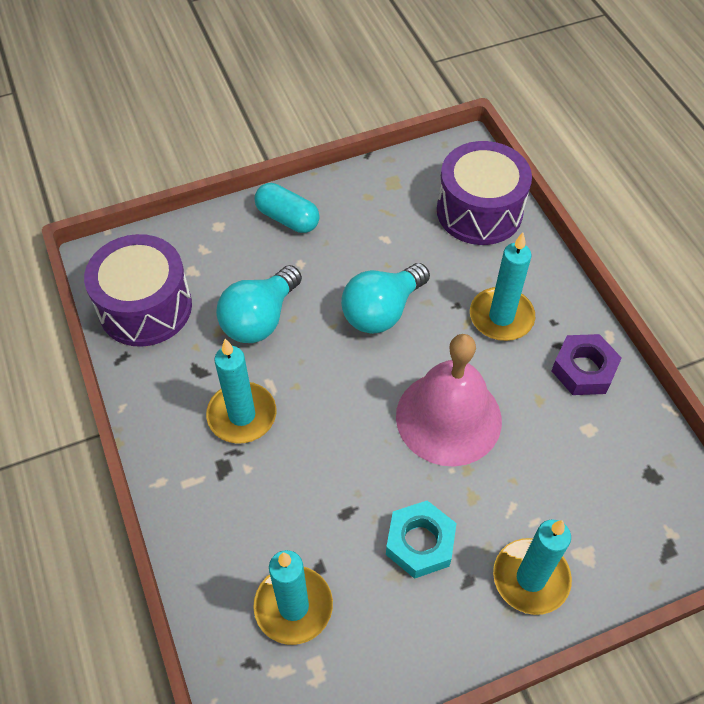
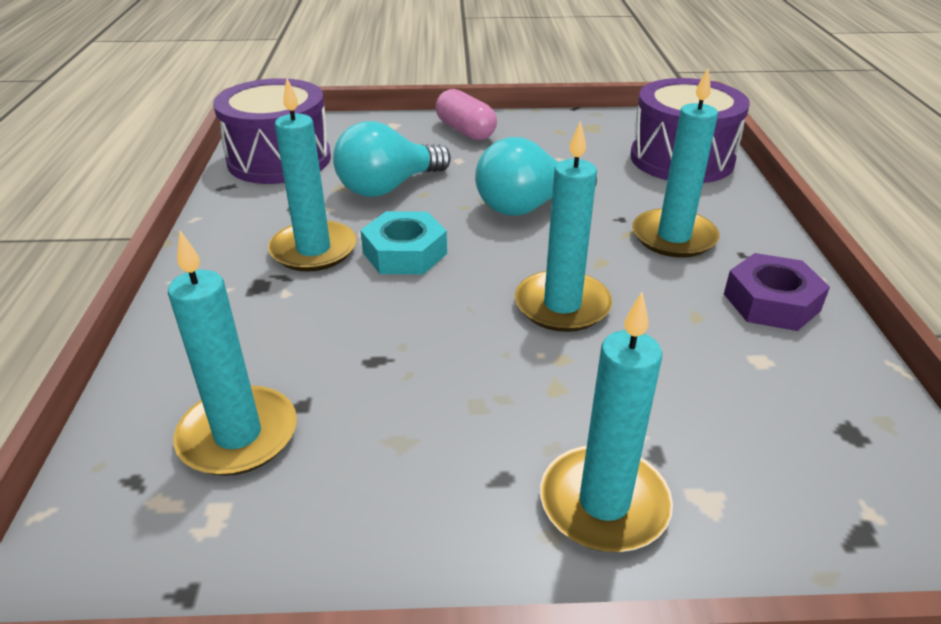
camera: 20 degrees right, 20 degrees down
turquoise capsule [254,183,320,233] -> pink capsule [436,89,497,140]
turquoise nut [386,500,457,579] -> turquoise nut moved to [360,211,447,274]
pink bell [396,334,502,467] -> turquoise candle [515,121,612,332]

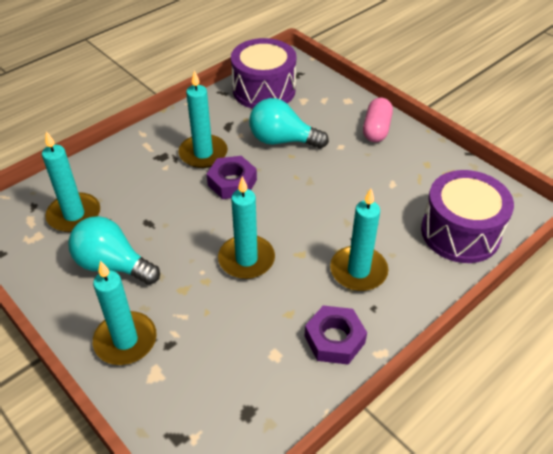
camera: 50 degrees right, 10 degrees up
turquoise nut [360,211,447,274] -> purple nut [207,156,257,199]
turquoise light bulb [475,137,597,216] -> turquoise light bulb moved to [68,216,160,285]

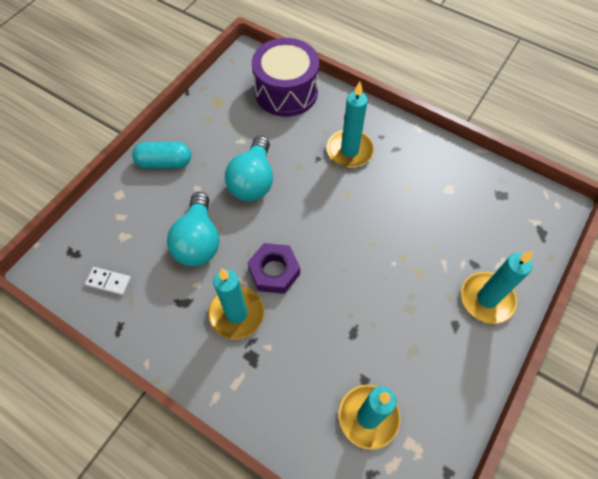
camera: 105 degrees left, 15 degrees up
turquoise light bulb [68,216,160,285] -> turquoise light bulb moved to [225,136,273,201]
turquoise candle [218,176,275,279] -> none
purple drum [231,38,296,109] -> white domino [85,267,131,296]
purple nut [305,306,367,365] -> none
pink capsule [363,98,393,142] -> turquoise capsule [132,142,191,169]

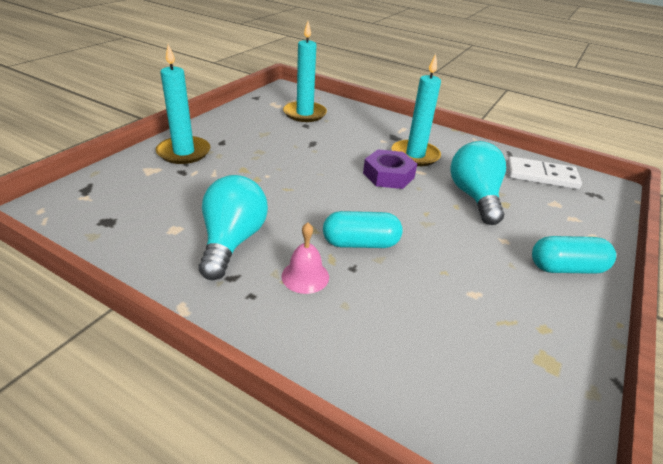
camera: 175 degrees right, 25 degrees down
white domino [85,267,131,296] -> white domino [507,156,582,189], size x1.73
turquoise light bulb [225,136,273,201] -> turquoise light bulb moved to [199,175,268,280]
purple drum [252,38,319,117] -> none
turquoise candle [326,82,374,168] -> pink bell [281,222,329,294]
none -> turquoise capsule [323,211,403,248]

